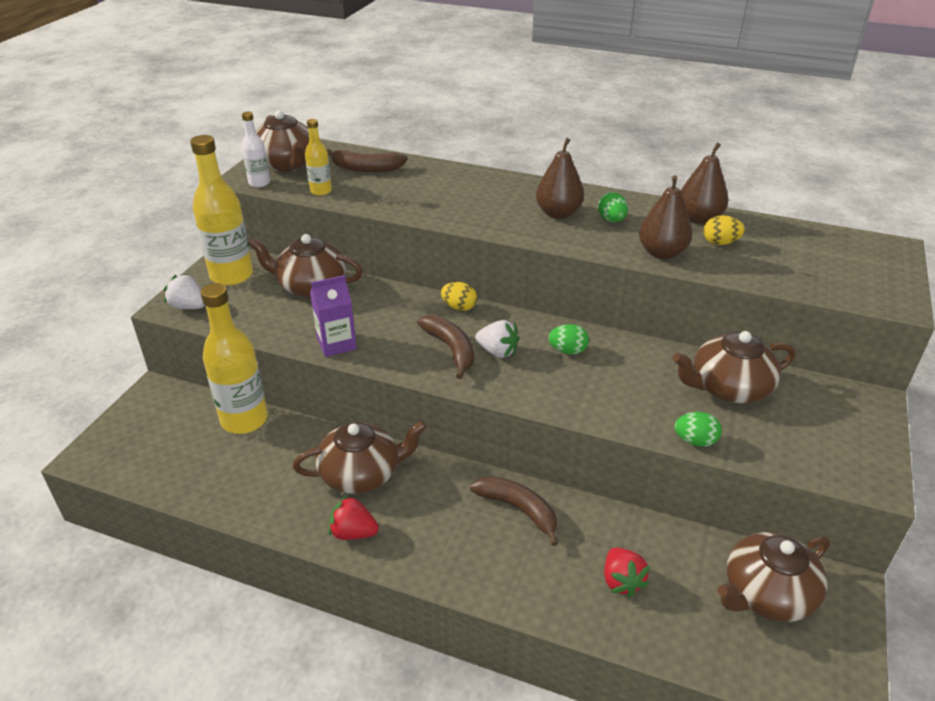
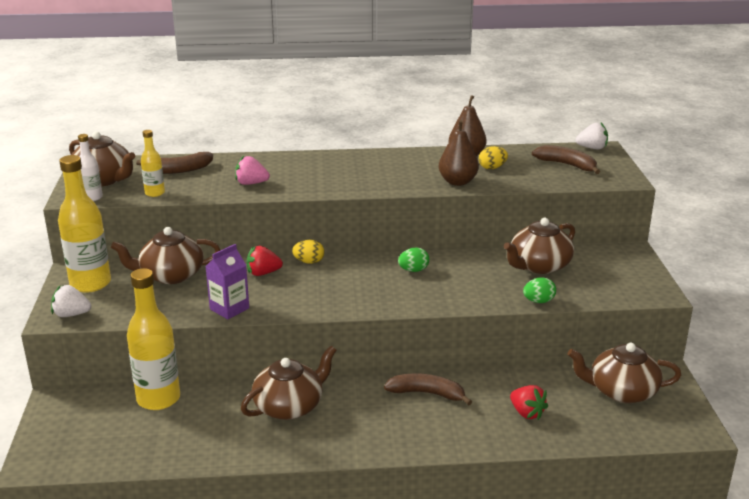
camera: 25 degrees left, 10 degrees down
red strawberry [329,495,379,540] -> red strawberry moved to [247,246,283,276]
brown banana [417,315,474,379] -> brown banana moved to [532,145,600,174]
white strawberry [475,320,519,358] -> white strawberry moved to [576,123,608,150]
brown pear [536,138,584,219] -> none
green egg [598,192,628,222] -> none
brown teapot [718,532,830,622] -> brown teapot turned 60 degrees clockwise [567,343,681,403]
none -> pink strawberry [235,156,270,185]

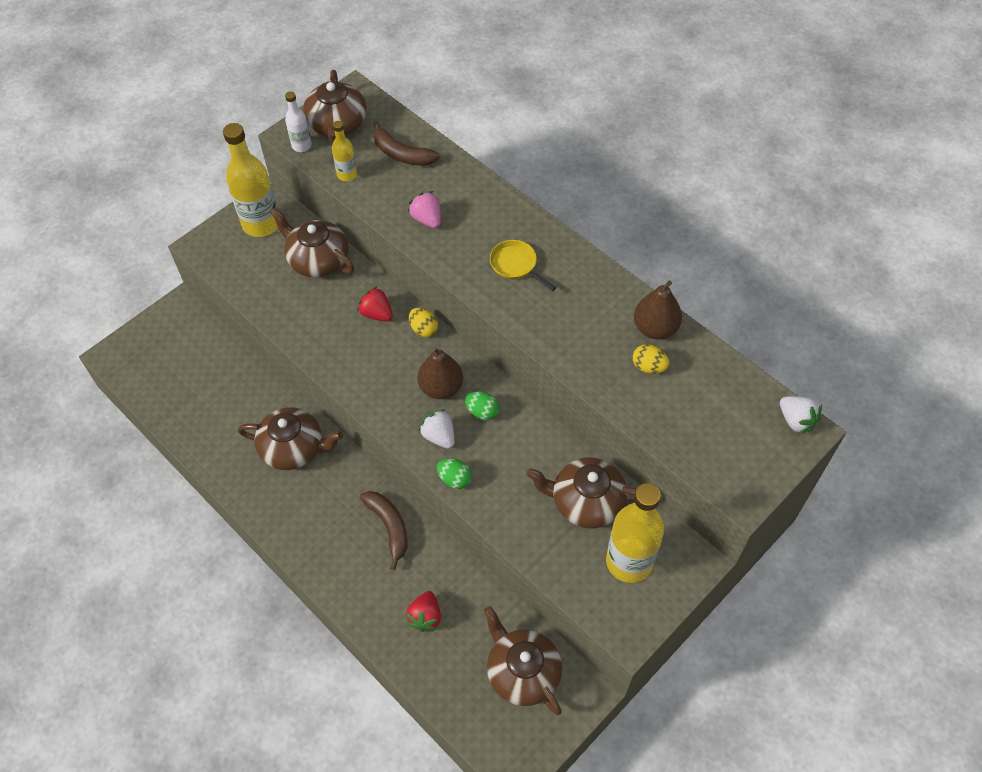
camera: 50 degrees right, 30 degrees up
white strawberry [51,285,92,317] -> white strawberry moved to [419,409,455,449]
yellow bottle [127,268,180,410] -> yellow bottle moved to [606,483,664,583]
purple carton [205,244,249,319] -> none
brown pear [439,120,479,186] -> brown pear moved to [418,347,463,399]
green egg [523,277,556,303] -> green egg moved to [437,459,472,489]
brown banana [532,145,600,174] -> none
none -> yellow pan [490,240,556,291]

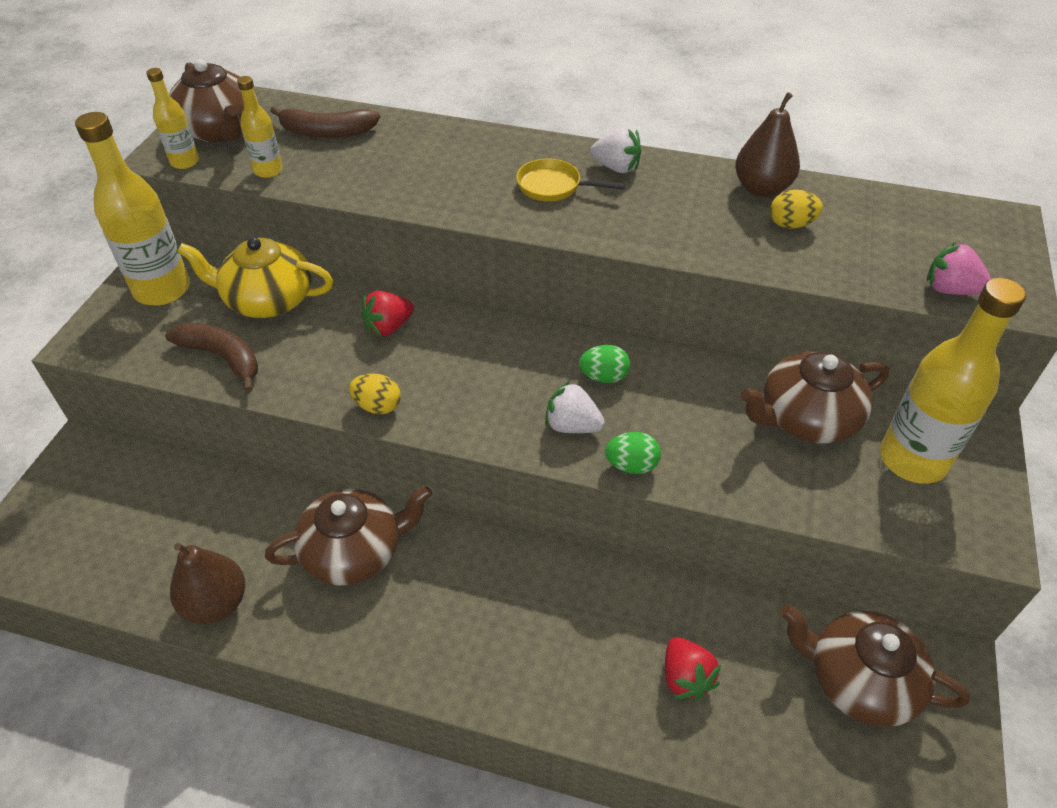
camera: 30 degrees left, 10 degrees down
brown teapot [270,207,354,277] -> yellow teapot [177,237,333,318]
white bottle [285,91,312,152] -> yellow bottle [146,68,199,169]
red strawberry [357,286,393,322] -> red strawberry turned 45 degrees counterclockwise [361,291,414,336]
brown banana [360,491,408,570] -> brown banana moved to [165,323,258,393]
pink strawberry [408,191,441,228] -> pink strawberry moved to [927,242,991,295]
yellow egg [409,308,438,337] -> yellow egg moved to [349,373,401,415]
brown pear [418,347,463,399] -> brown pear moved to [170,543,245,624]
white strawberry [780,396,822,434] -> white strawberry moved to [590,127,641,173]

